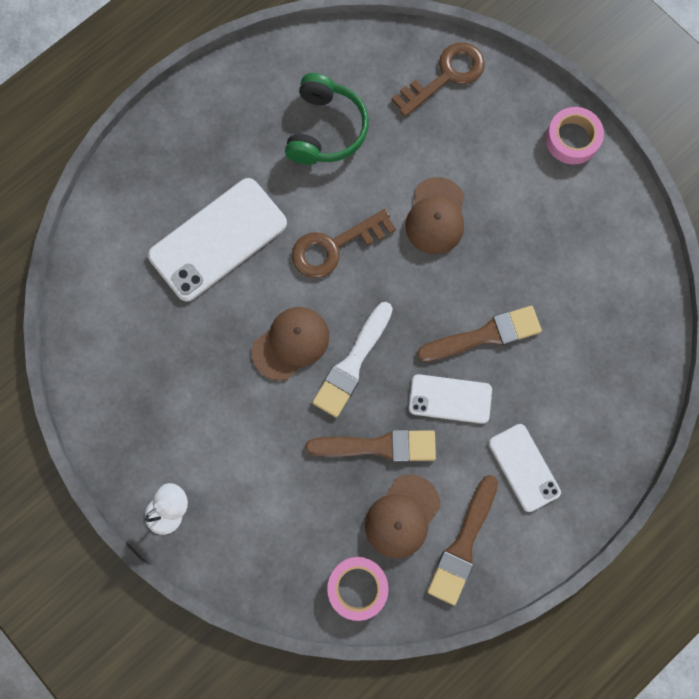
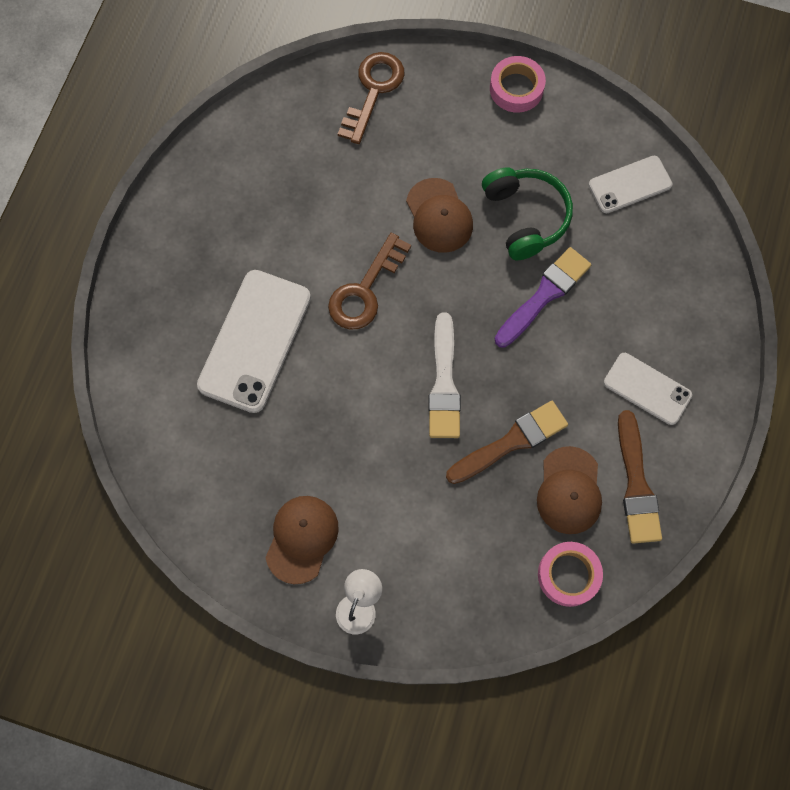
camera: 30 degrees left, 5 degrees down
brown cap [252,307,329,381] -> brown cap moved to [265,496,339,584]
green headphones [285,73,369,165] -> green headphones moved to [482,167,573,260]
white phone [409,374,492,424] -> white phone moved to [589,156,672,213]
brown brush [417,306,542,362] -> purple brush [495,247,591,348]

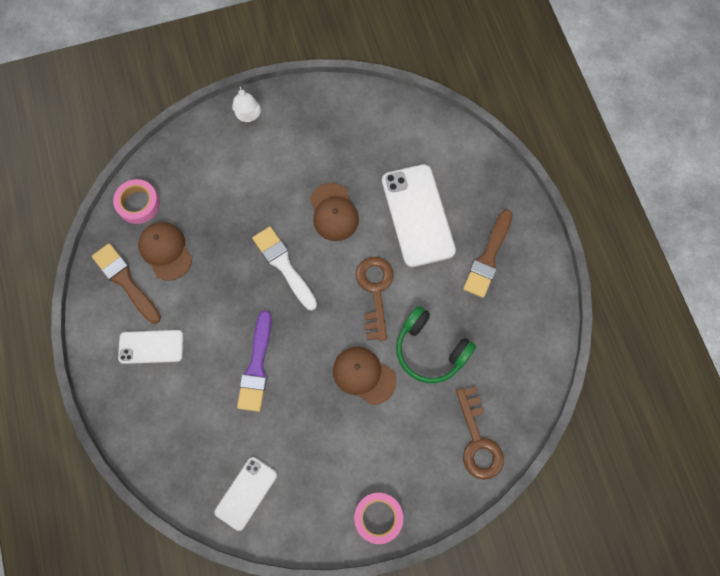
camera: 145 degrees right, 0 degrees up
brown cap [265,496,339,584] -> brown cap moved to [310,183,359,241]
brown brush [446,401,568,484] -> brown brush moved to [463,209,513,298]
green headphones [482,167,573,260] -> green headphones moved to [396,306,476,383]

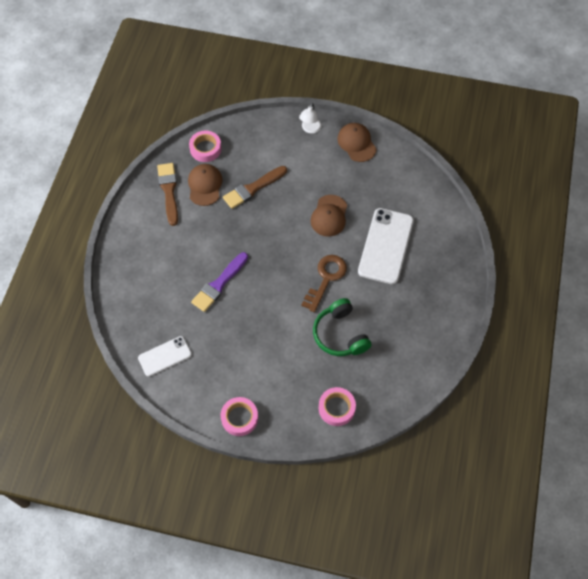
camera: 30 degrees right, 10 degrees down
white phone [118,330,184,364] -> none
white brush [252,226,317,311] -> none
brown cap [333,347,397,405] -> brown cap moved to [337,123,377,162]
brown key [456,386,504,480] -> pink tape [319,387,356,426]
brown brush [463,209,513,298] -> brown brush moved to [223,166,287,209]

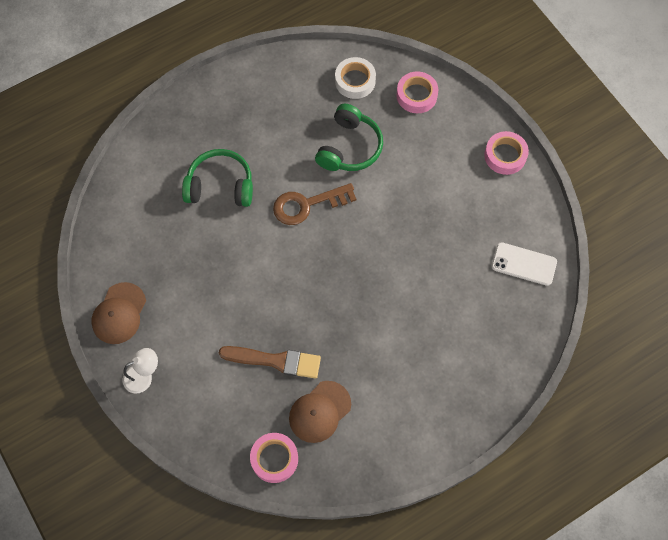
camera: 135 degrees left, 5 degrees up
brown brush [157,163,178,226] -> none
purple brush [191,252,248,312] -> none
brown cap [310,195,347,237] -> none
white phone [358,208,414,284] -> green headphones [182,149,253,207]
none -> white tape [335,57,376,99]

